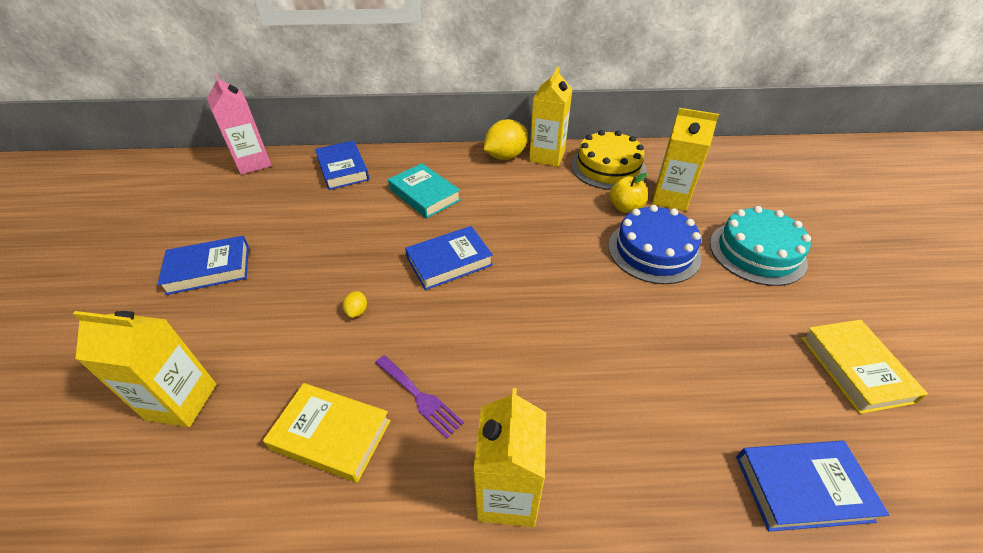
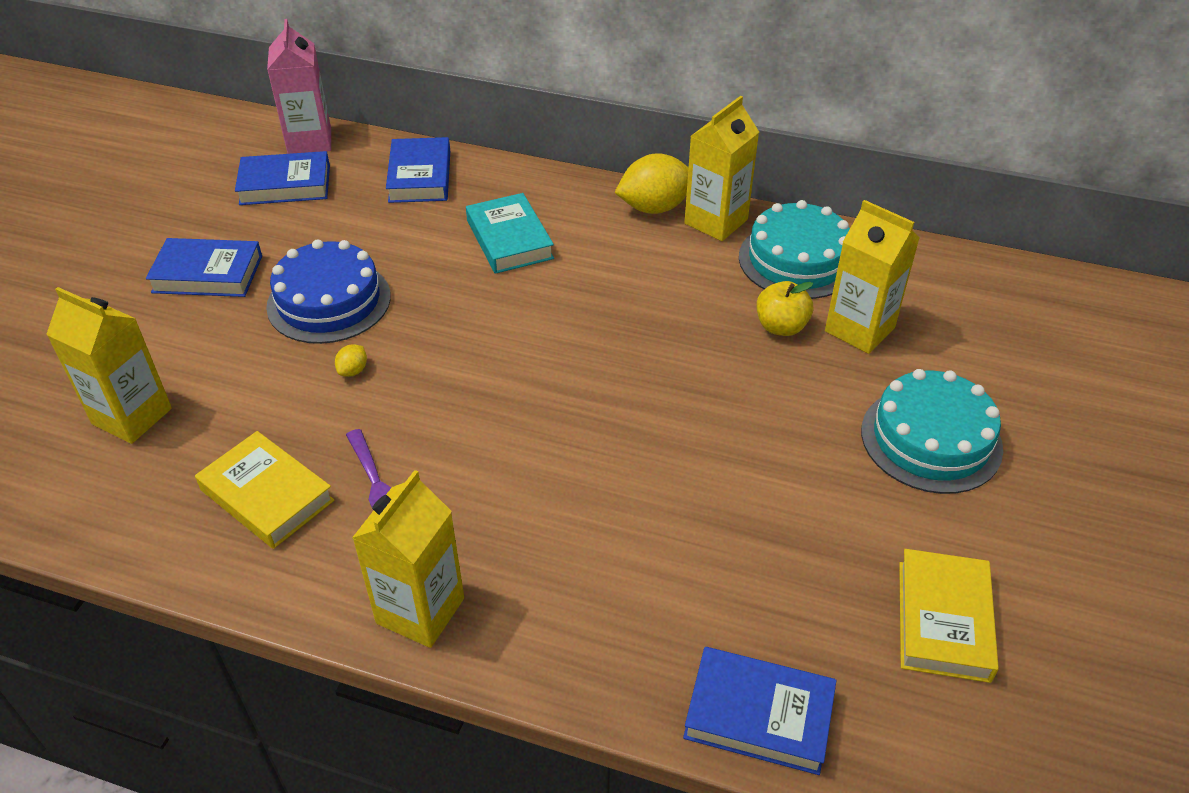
camera: 20 degrees right, 0 degrees up
blue book [405,226,493,290] -> blue book moved to [235,151,330,205]
yellow cake [571,130,647,190] -> turquoise cake [739,200,850,299]
blue cake [608,205,702,284] -> blue cake moved to [266,239,391,344]

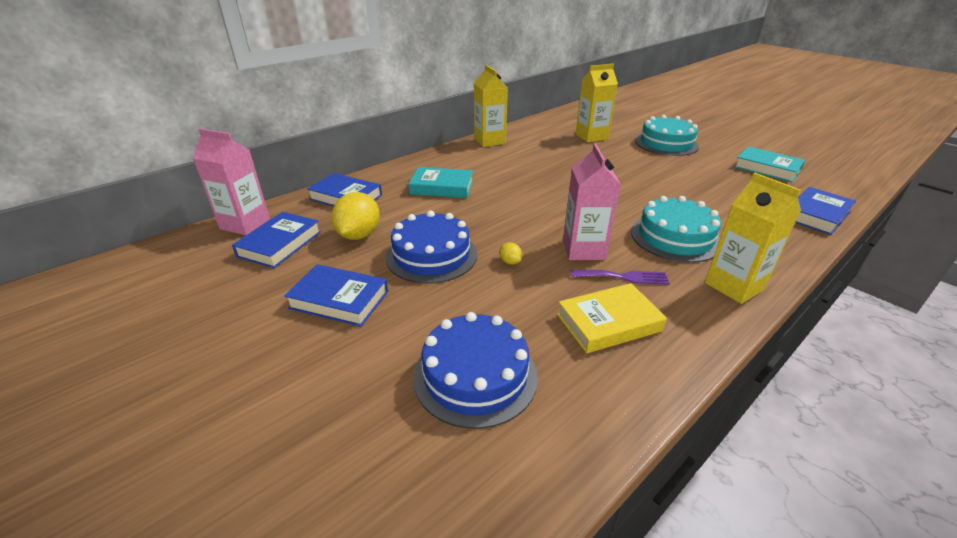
camera: 60 degrees left, 10 degrees down
yellow carton [46,287,172,444] -> blue cake [413,312,538,429]
blue book [146,238,262,297] -> blue book turned 75 degrees clockwise [284,264,388,327]
yellow lemon [614,153,688,214] -> yellow lemon moved to [331,192,380,240]
turquoise cake [739,200,850,299] -> turquoise cake moved to [631,196,721,263]
yellow apple [756,281,813,336] -> none
yellow book [899,549,999,683] -> turquoise book [734,146,805,182]
none -> pink carton [563,144,621,260]

